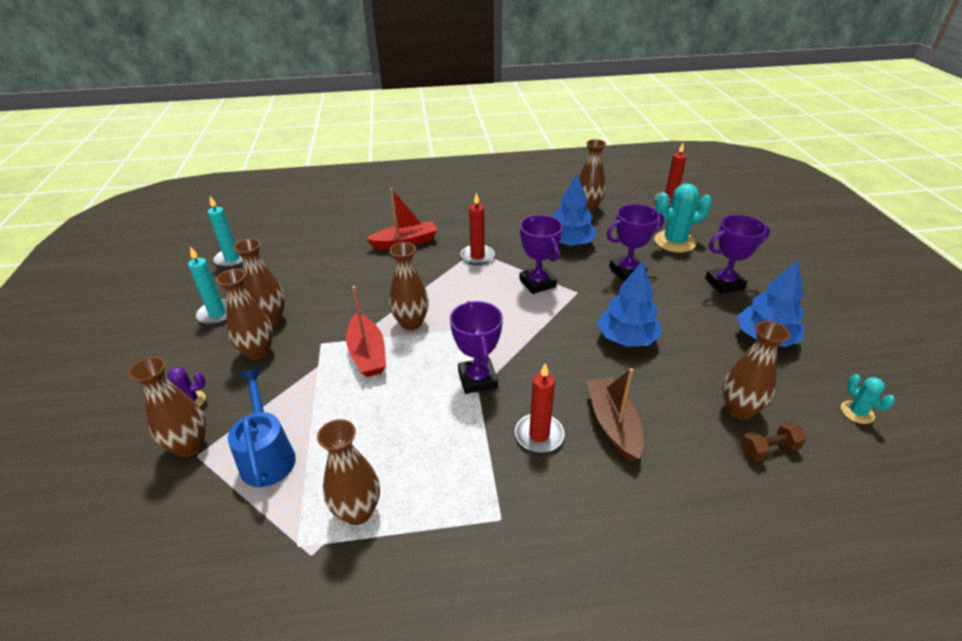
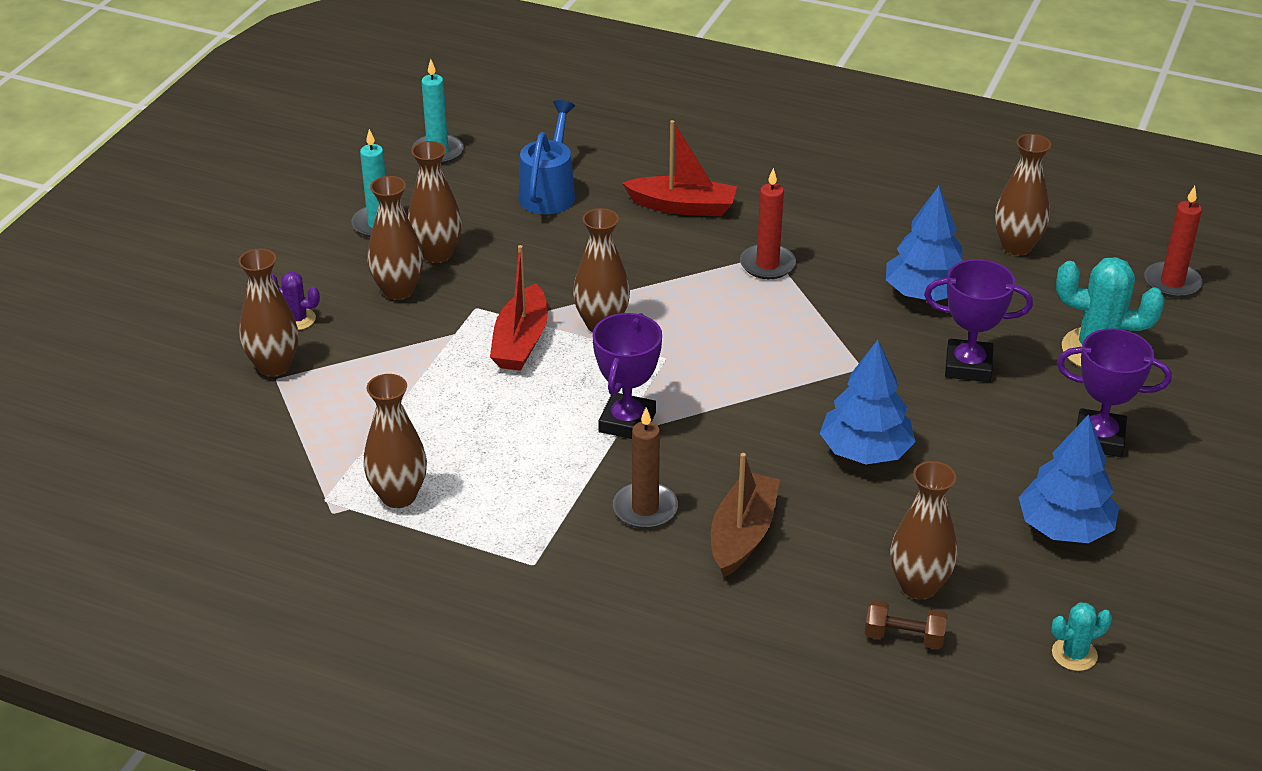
camera: 30 degrees right, 0 degrees up
blue watering can [228,369,296,488] -> blue watering can moved to [519,100,575,214]
red candle [515,363,564,453] -> brown candle [613,407,678,529]
purple trophy [519,215,563,294] -> none
turquoise cactus [841,374,895,424] -> turquoise cactus turned 60 degrees clockwise [1051,602,1112,671]

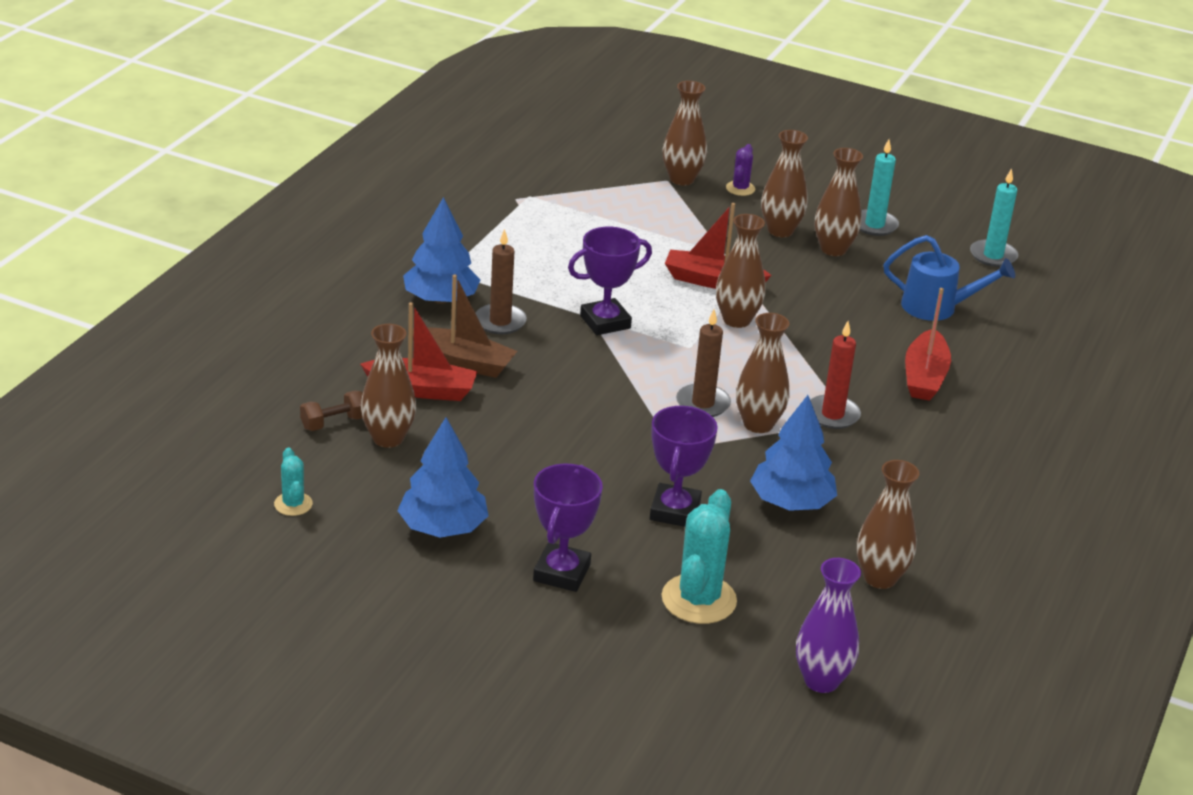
camera: 90 degrees right, 5 degrees down
brown vase [363,374,427,508] -> brown vase moved to [736,313,790,433]
purple trophy [592,313,662,439] -> purple trophy turned 45 degrees counterclockwise [568,227,652,335]
blue tree [820,340,916,464] -> blue tree moved to [403,197,480,304]
brown dumbbell [865,600,948,649] -> brown dumbbell turned 45 degrees clockwise [300,391,363,431]
red candle [1144,186,1202,298] -> purple vase [796,558,861,693]
none -> red boat [360,302,478,401]
none -> brown candle [676,310,731,417]

